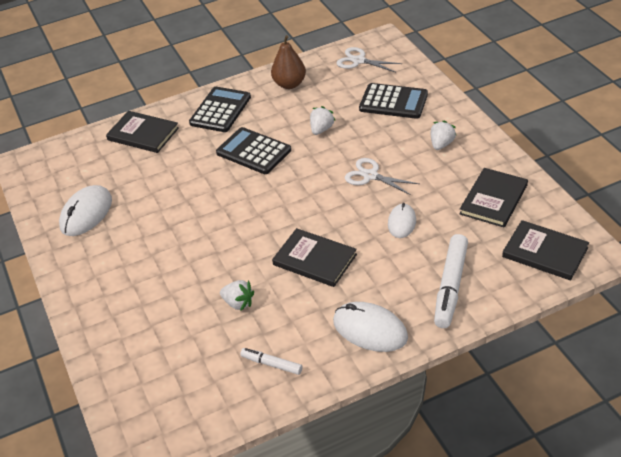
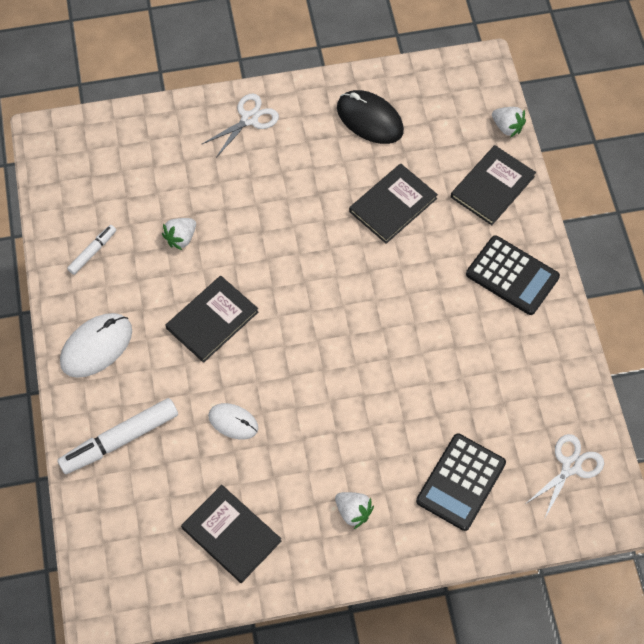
camera: 100 degrees right, 20 degrees up
white mouse [59,185,112,236] -> black mouse [337,90,404,144]
black calculator [216,127,291,174] -> none
brown pear [271,35,306,89] -> none
white strawberry [310,106,336,135] -> white strawberry moved to [492,107,526,138]
white scissors [345,158,419,195] -> white scissors moved to [202,94,279,158]
white marker [434,234,468,328] -> white marker turned 60 degrees counterclockwise [57,398,178,474]
black book [502,220,589,281] -> black book moved to [349,163,438,244]

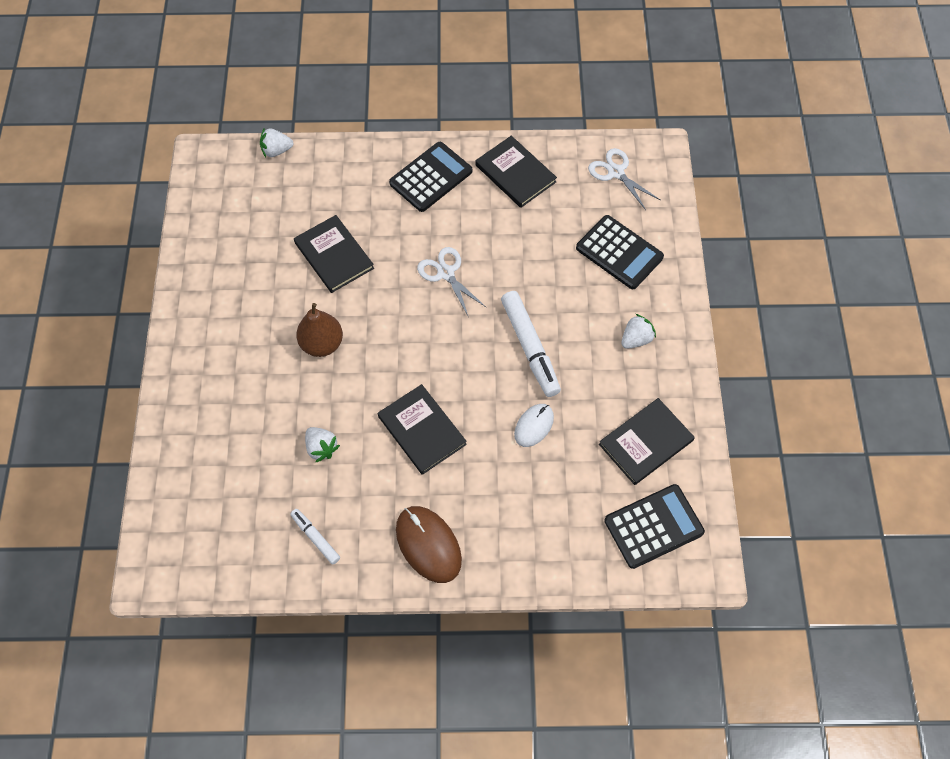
camera: 80 degrees left, 0 degrees up
white marker [57,398,178,474] -> white marker moved to [501,291,561,397]
white mouse [60,313,132,378] -> brown mouse [396,506,462,583]
white scissors [202,94,279,158] -> white scissors moved to [417,247,487,316]
black mouse [337,90,404,144] -> none
black book [451,145,536,225] -> black book moved to [476,136,557,208]
white strawberry [492,107,526,138] -> white strawberry turned 150 degrees counterclockwise [260,128,294,157]
none -> brown pear [296,303,343,357]
none -> black calculator [604,484,705,569]

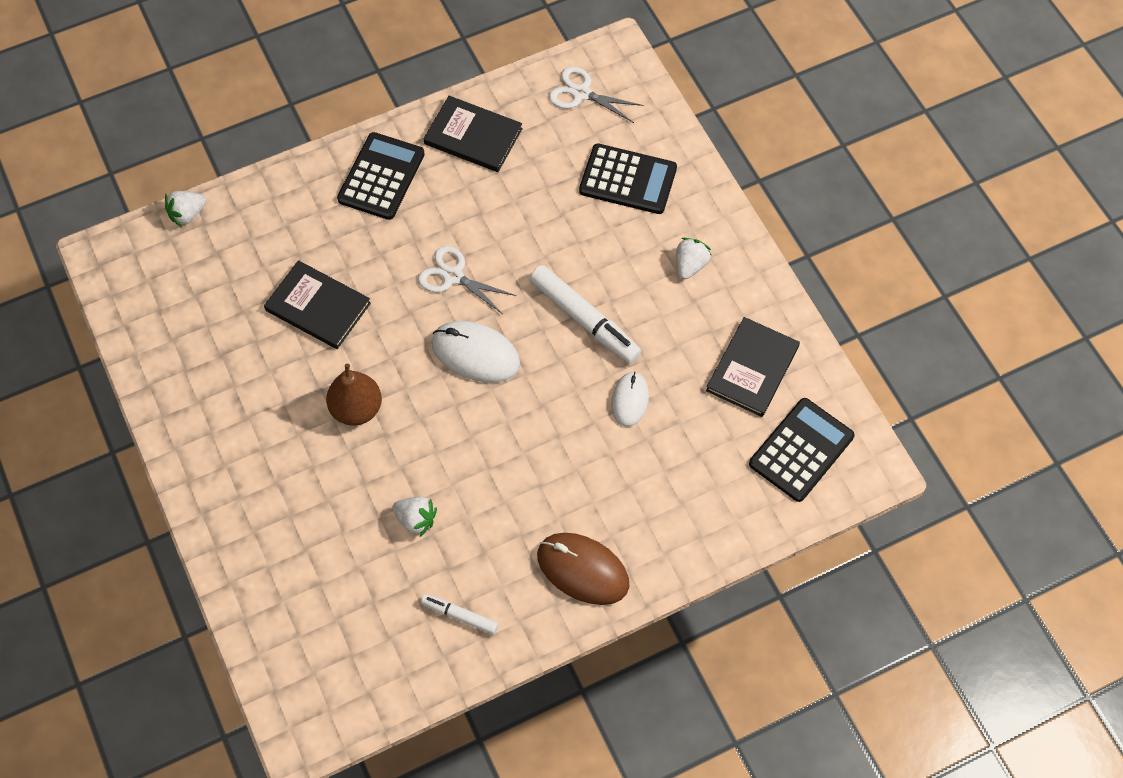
camera: 25 degrees left, 0 degrees up
black book [378,384,467,475] -> none
none -> white mouse [432,321,520,382]

